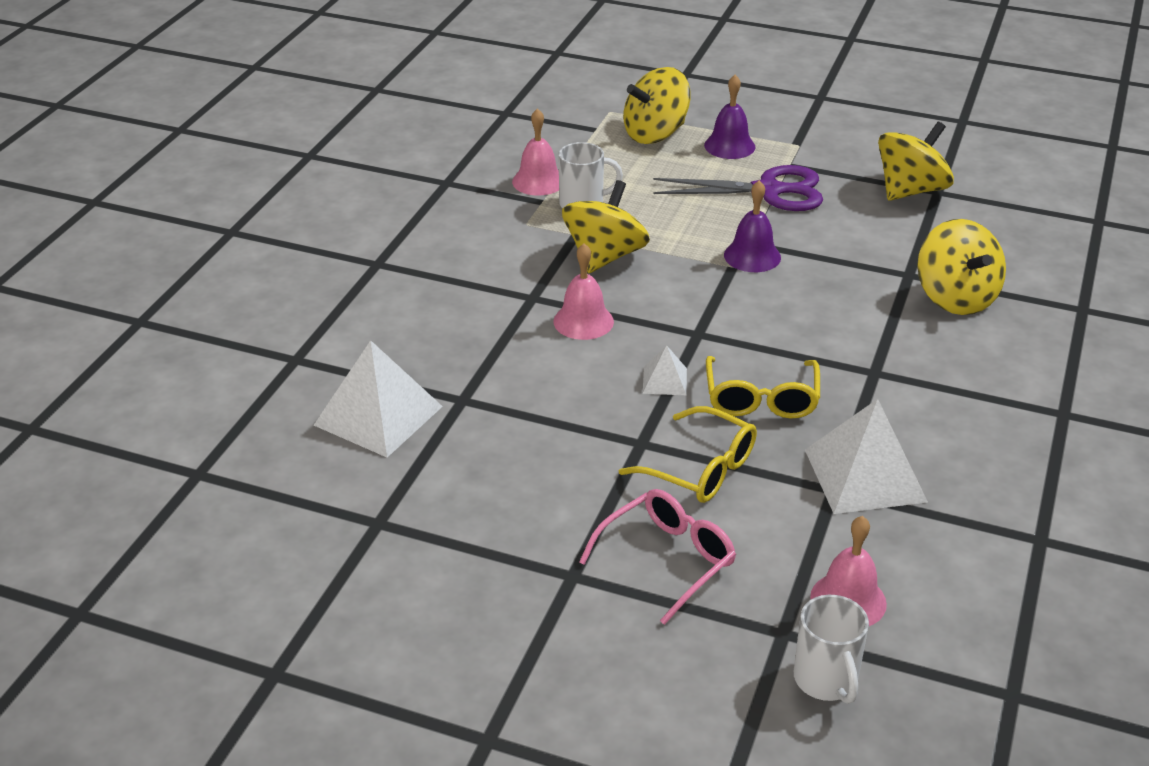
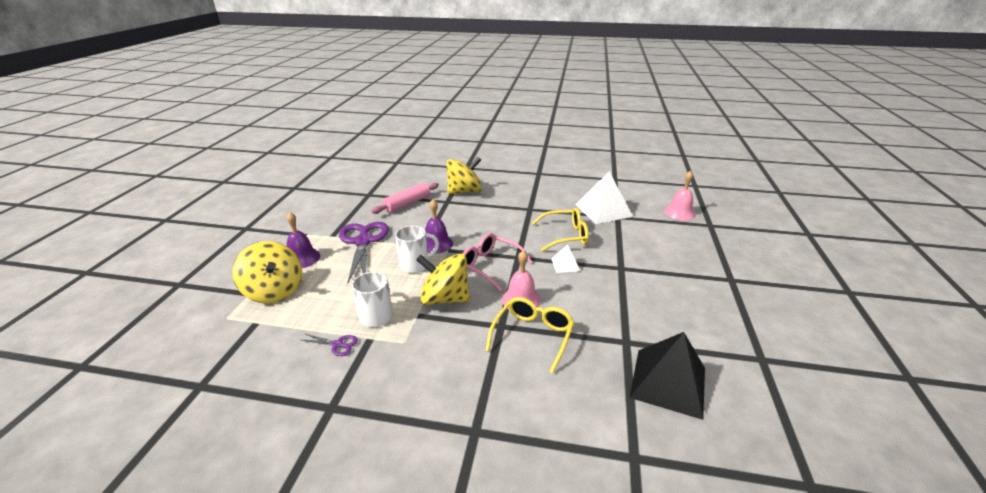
camera: 100 degrees left, 5 degrees down
white pyramid [314,340,443,457] -> black pyramid [629,332,705,420]
pink bell [512,108,559,195] -> purple scissors [302,333,358,356]
pink glasses [579,489,736,625] -> pink glasses moved to [462,233,533,291]
yellow glasses [619,406,757,503] -> yellow glasses moved to [485,297,574,374]
white mug [794,595,869,704] -> white mug moved to [395,226,439,273]
yellow spinning top [878,122,954,201] -> none
none -> pink rolling pin [371,183,439,214]

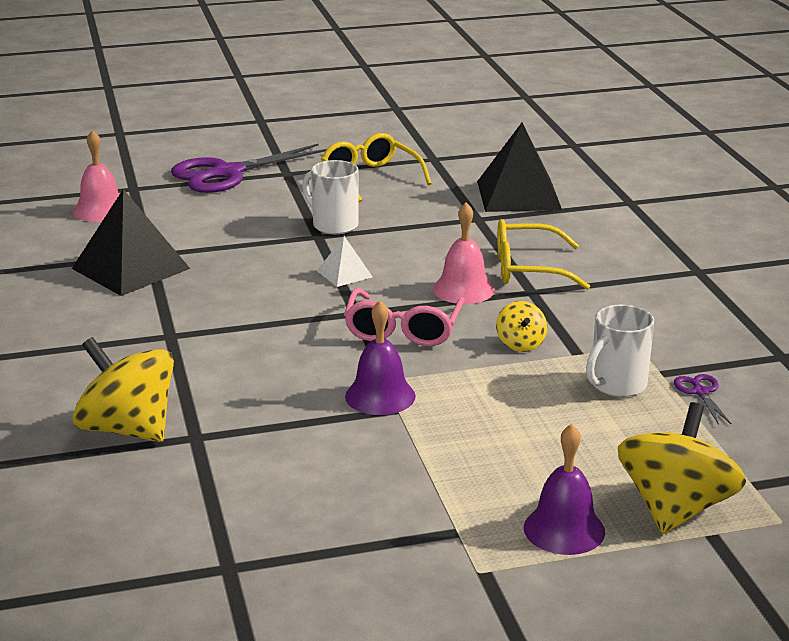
camera: 115 degrees left, 5 degrees down
purple scissors [339,222,389,283] -> purple scissors moved to [171,143,327,193]
pink rolling pin [371,183,439,214] -> none
white mug [395,226,439,273] -> white mug moved to [302,160,359,235]
yellow spinning top [416,254,470,305] -> yellow spinning top [496,301,547,352], size x0.49
yellow glasses [532,208,589,252] -> yellow glasses moved to [321,133,432,202]
white pyramid [575,171,633,224] -> black pyramid [72,189,190,296]

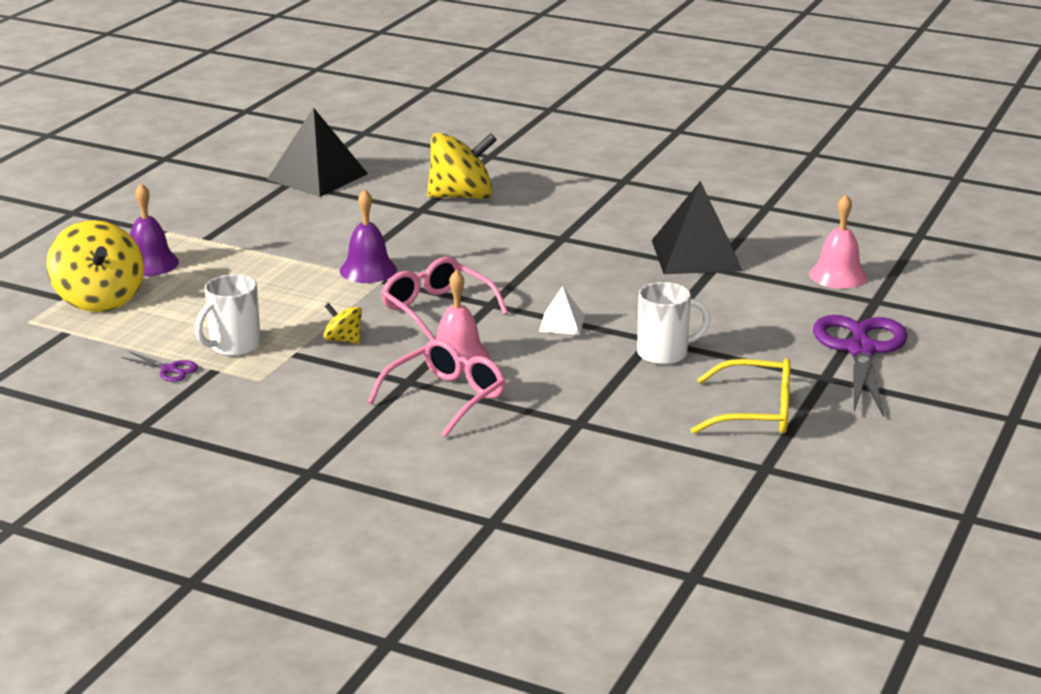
camera: 130 degrees right, 0 degrees up
black pyramid [477,123,562,212] -> black pyramid moved to [267,107,368,197]
yellow glasses [497,219,590,290] -> pink glasses [367,339,506,438]
white mug [586,305,654,397] -> white mug turned 135 degrees counterclockwise [195,274,261,356]

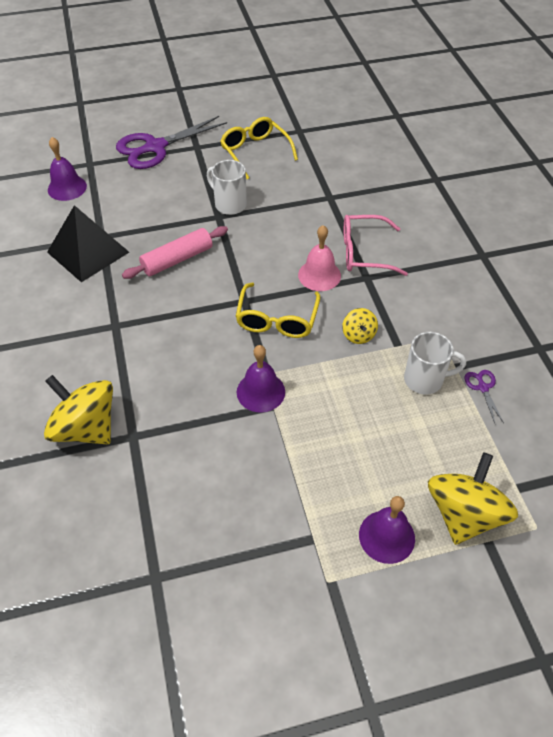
camera: 130 degrees left, 25 degrees up
black pyramid [267,107,368,197] -> none
pink glasses [381,257,508,340] -> yellow glasses [235,283,320,338]
white pyramid [539,286,585,335] -> none
pink bell [809,195,867,289] -> purple bell [48,137,87,201]
none -> pink rolling pin [122,226,228,279]

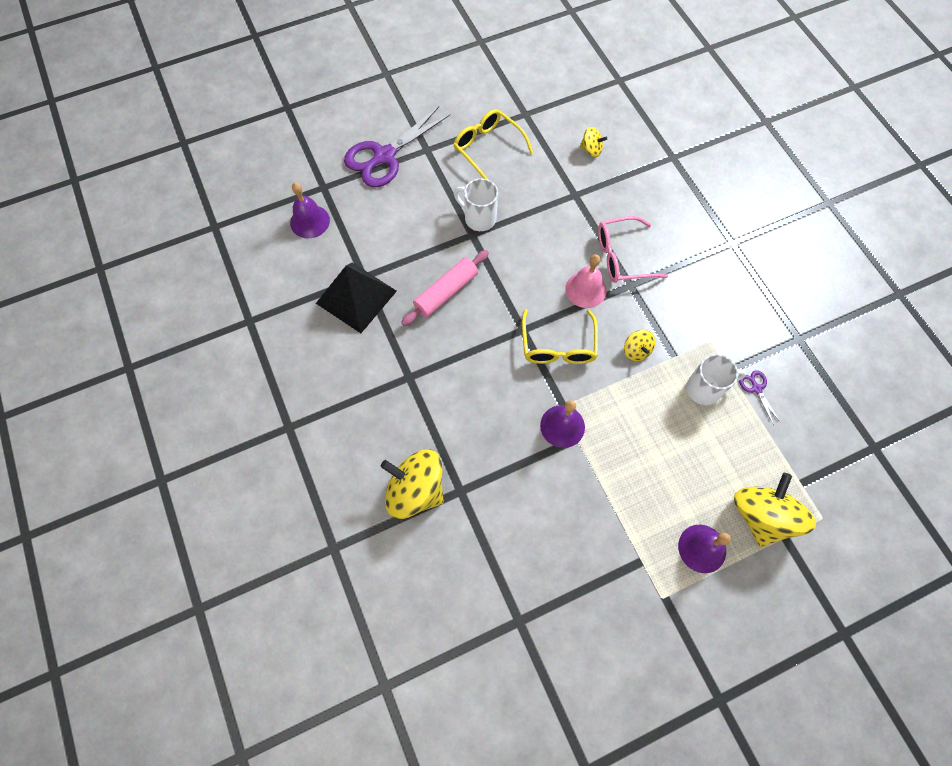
camera: 10 degrees left, 15 degrees up
none -> yellow spinning top [580,127,607,157]

